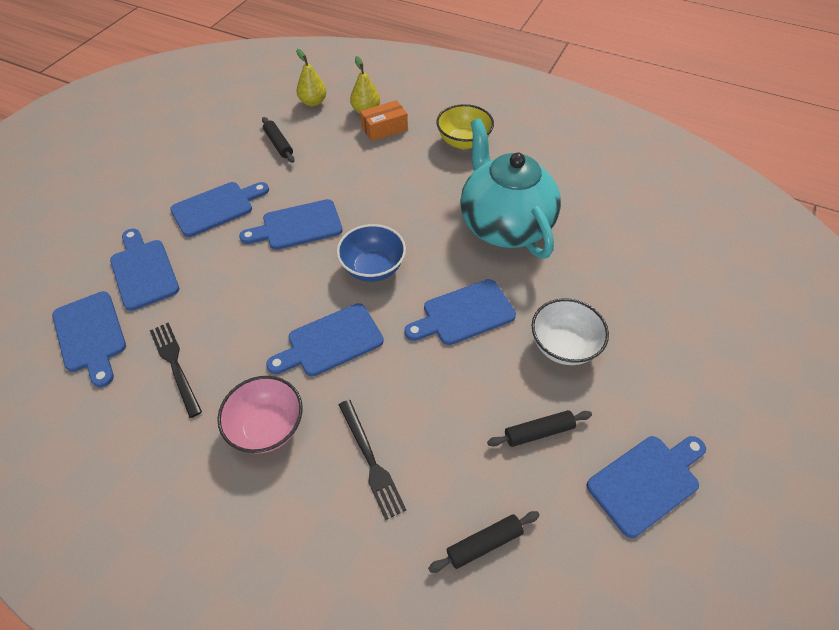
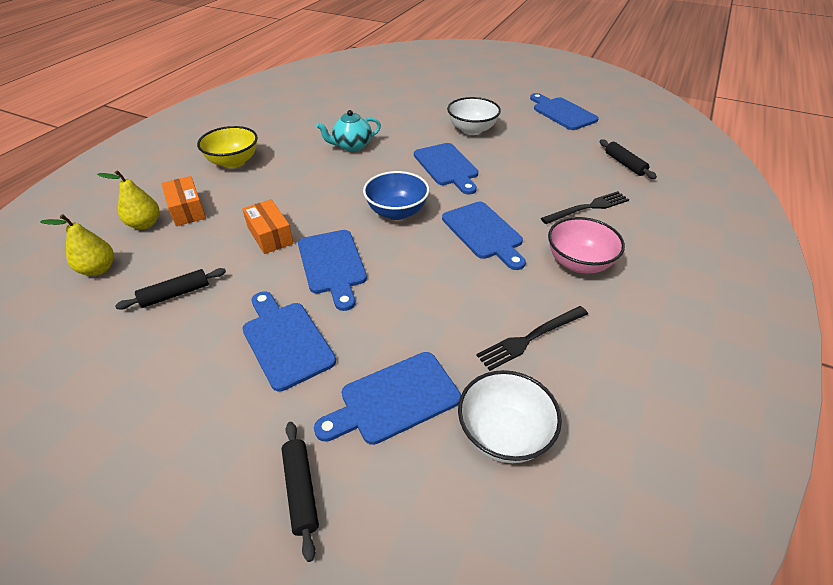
camera: 90 degrees left, 10 degrees down
blue cutting board [52,291,126,387] -> white bowl [458,370,562,463]
turquoise teapot [460,118,561,258] -> turquoise teapot [316,110,381,152], size x0.48
black rolling pin [487,410,592,447] -> black rolling pin moved to [281,422,319,562]
none -> orange box [242,199,293,254]

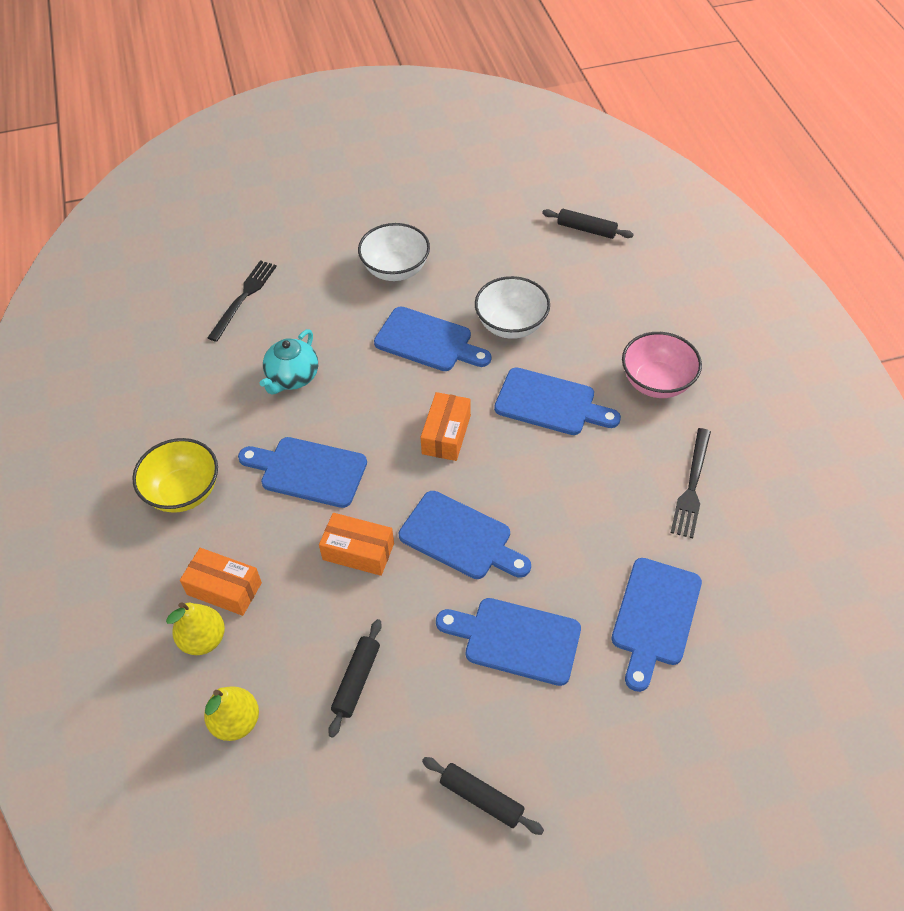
camera: 40 degrees left, 10 degrees up
black rolling pin [281,422,319,562] -> black rolling pin moved to [422,757,544,835]
blue bowl [363,171,429,220] -> orange box [420,392,471,461]
white bowl [458,370,562,463] -> white bowl moved to [475,276,550,339]
blue cutting board [530,93,599,130] -> blue cutting board moved to [238,437,367,508]
black fork [541,191,629,224] -> black fork moved to [207,260,277,342]

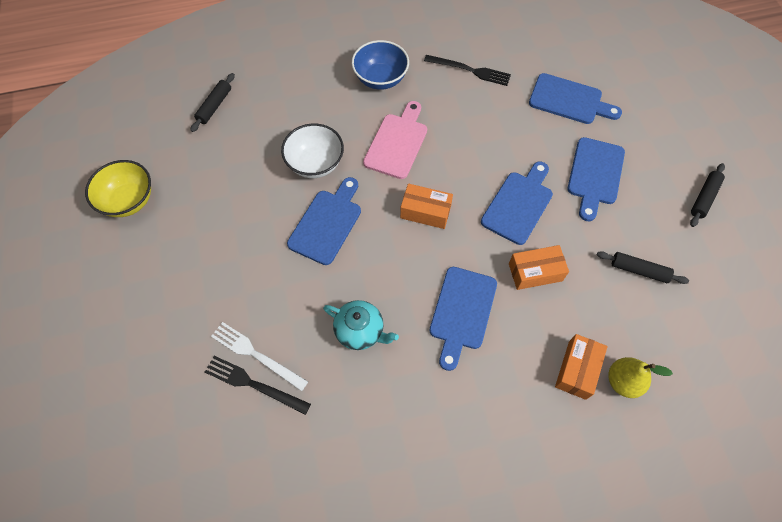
camera: 90 degrees left, 10 degrees up
yellow bowl [132,438,218,513] -> yellow bowl moved to [85,160,151,217]
yellow pear [204,686,259,741] -> none
orange box [319,513,394,576] -> orange box turned 60 degrees clockwise [509,245,569,290]
white bowl [358,223,430,281] -> none
blue cutting board [494,368,621,435] -> pink cutting board [363,101,427,179]
pink bowl [622,332,702,398] -> blue bowl [352,40,409,90]
none -> white fork [211,322,308,391]

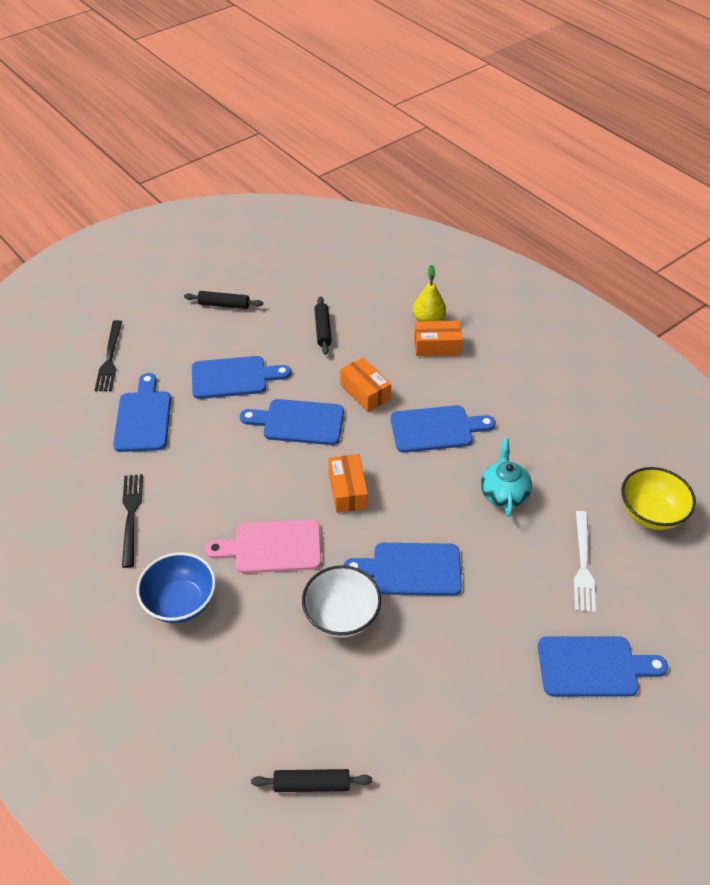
camera: 115 degrees left, 15 degrees down
yellow bowl [85,160,151,217] -> yellow bowl moved to [621,467,696,530]
black fork [205,356,311,415] -> black fork moved to [95,320,122,391]
none -> blue cutting board [538,636,668,697]

